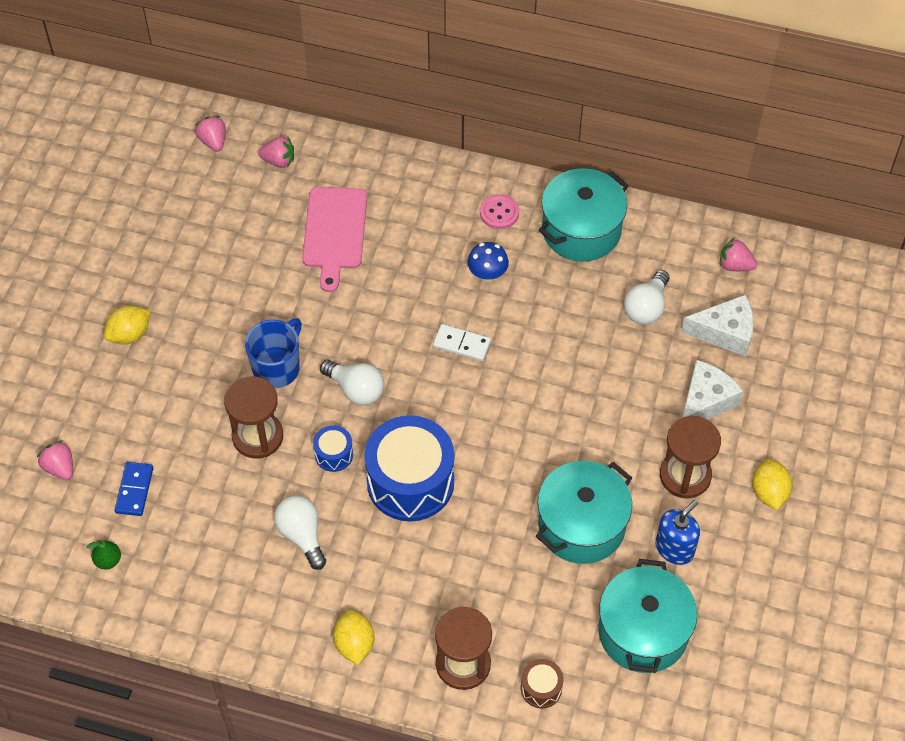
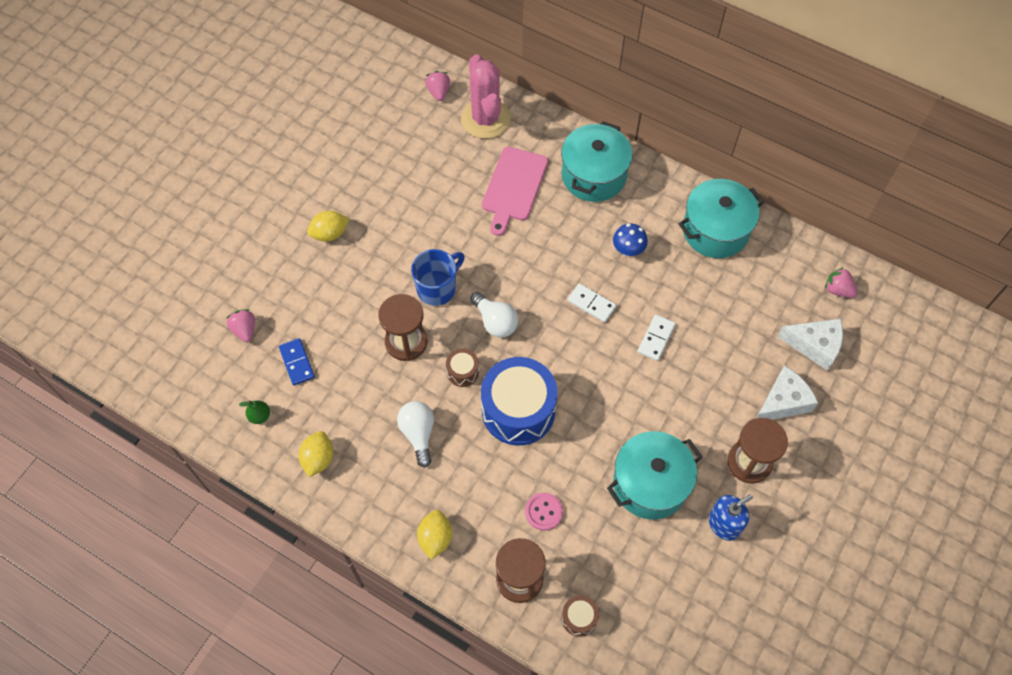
camera: 15 degrees right, 5 degrees up
blue domino [115,462,153,516] -> blue domino turned 45 degrees counterclockwise [279,338,315,386]
pink strawberry [258,137,294,168] -> pink cactus [461,54,511,139]
blue drum [313,425,353,472] -> brown drum [446,349,479,387]
pink button [480,194,519,229] -> pink button moved to [525,493,563,531]
turquoise pot [599,559,697,673] -> turquoise pot moved to [561,121,632,202]
white light bulb [624,270,669,325] -> none
yellow lemon [753,459,793,510] -> yellow lemon moved to [299,431,333,477]
none -> white domino [638,315,676,361]

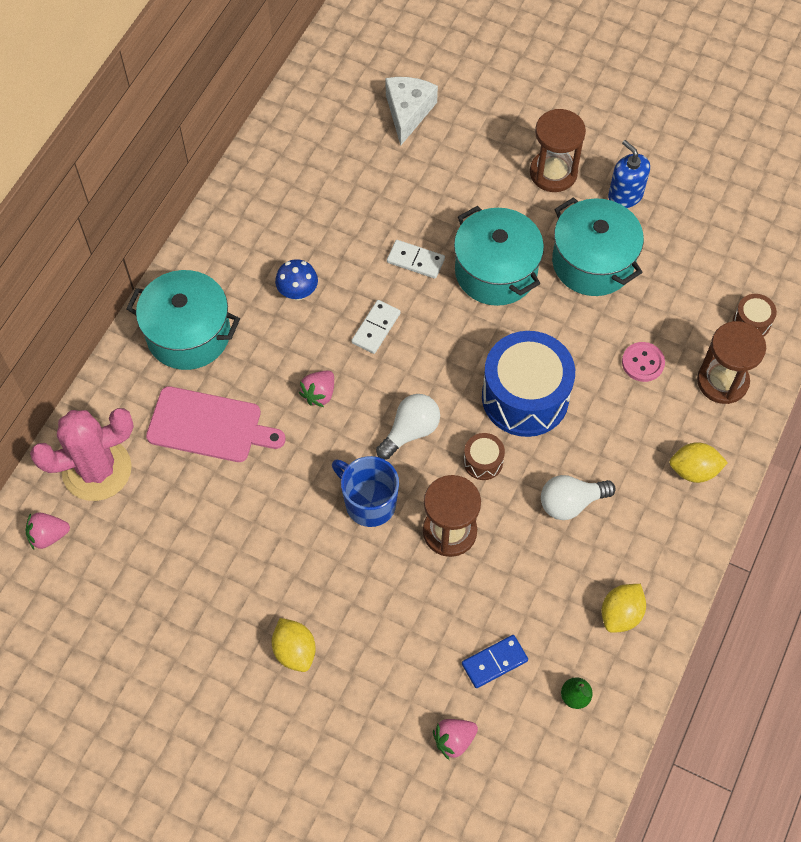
camera: 95 degrees left, 0 degrees up
yellow lemon [299,431,333,477] -> yellow lemon turned 60 degrees counterclockwise [601,584,646,633]
turquoise pot [679,179,764,258] -> turquoise pot moved to [454,206,544,306]
white cheese [757,366,818,420] -> none
pink strawberry [825,267,857,298] -> pink strawberry moved to [299,370,334,407]

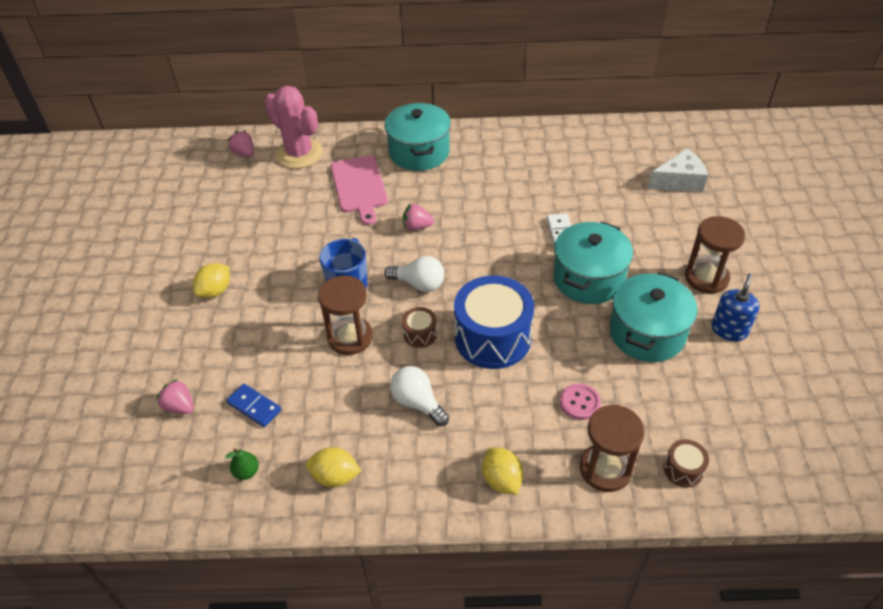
camera: 65 degrees right, 15 degrees down
blue mushroom [275,259,318,300] -> none
white domino [351,300,401,354] -> none

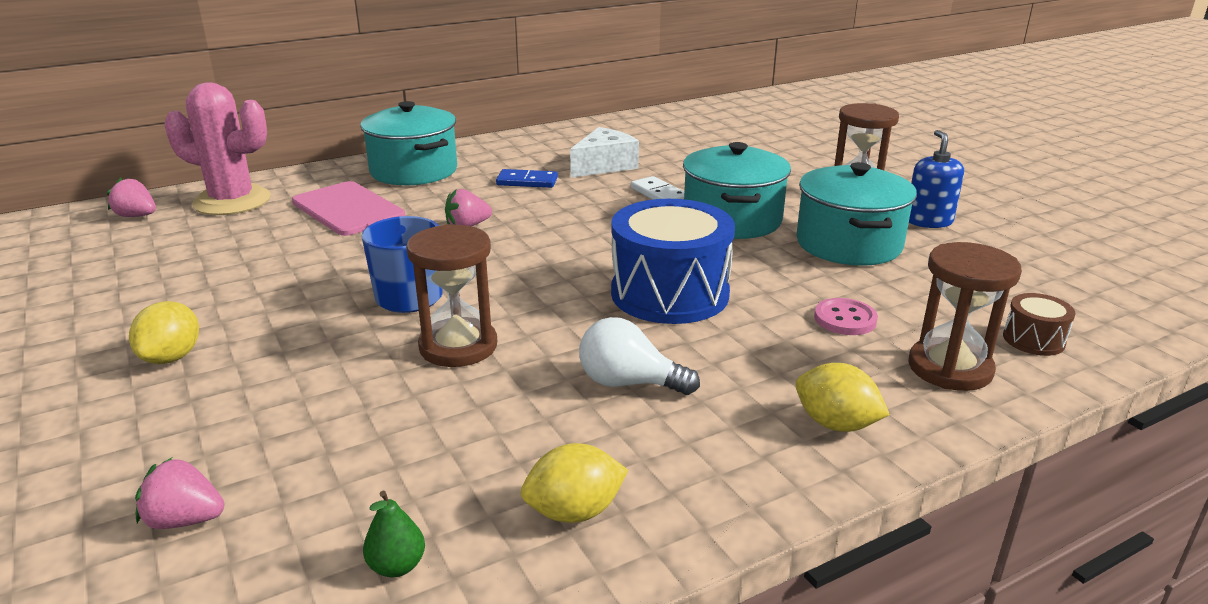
camera: 30 degrees left, 20 degrees down
blue domino [226,384,281,427] -> blue domino moved to [496,169,558,188]
white light bulb [384,256,444,292] -> none
brown drum [402,307,437,348] -> none
white cheese [648,149,708,192] -> white cheese moved to [570,127,639,178]

